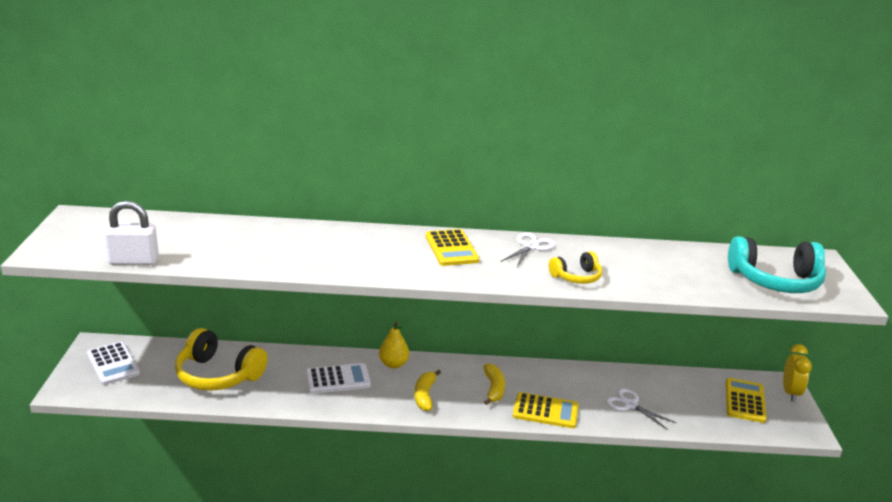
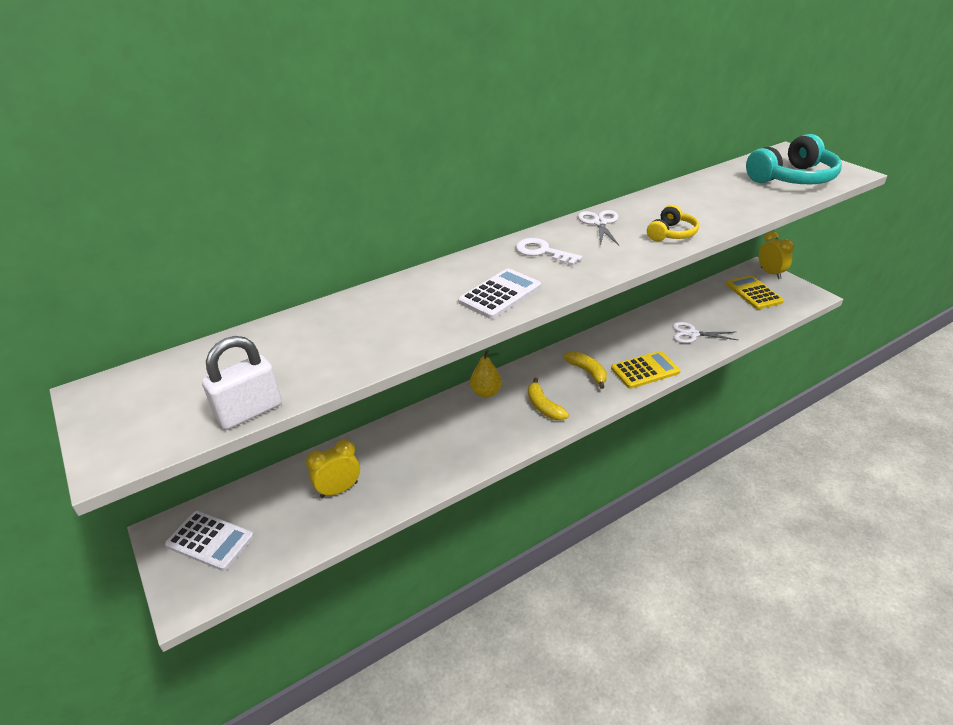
camera: 30 degrees left, 10 degrees up
yellow headphones [175,328,268,391] -> yellow clock [306,439,360,498]
white calculator [306,363,371,394] -> white calculator moved to [458,268,541,319]
yellow calculator [426,229,479,266] -> white key [516,238,582,266]

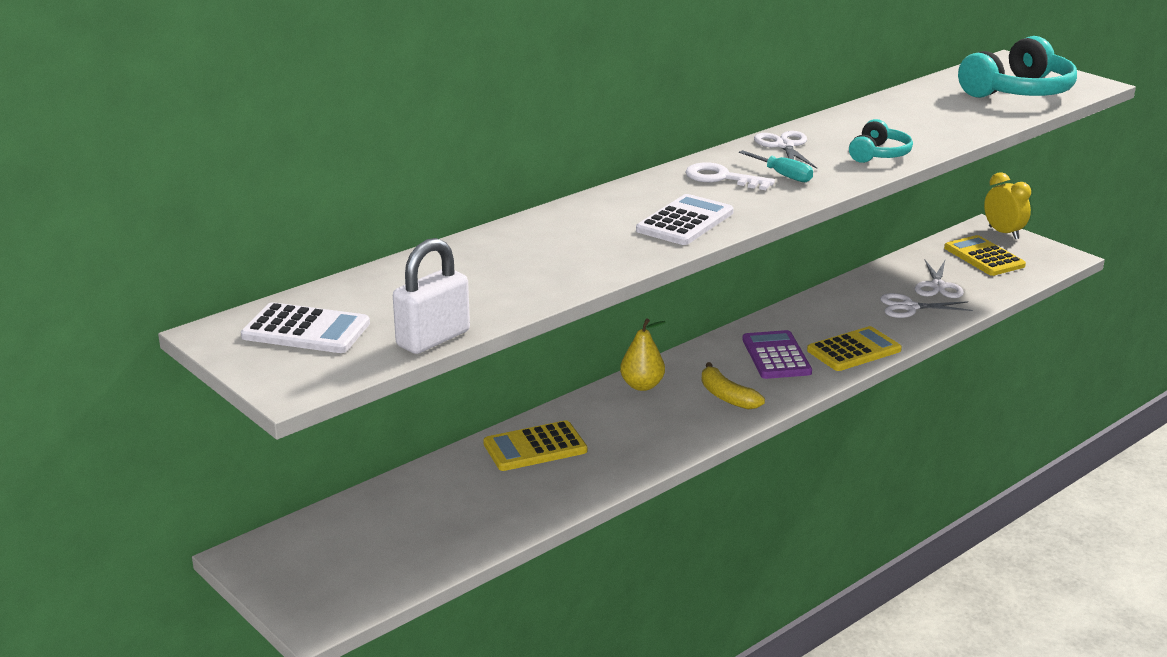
camera: 10 degrees left, 10 degrees down
white calculator [165,511,254,571] -> white calculator moved to [241,302,370,353]
yellow clock [306,439,360,498] -> none
yellow banana [563,351,607,389] -> purple calculator [742,330,812,379]
yellow headphones [647,205,699,241] -> turquoise headphones [849,119,913,163]
none -> yellow calculator [483,420,587,471]
none -> turquoise screwdriver [739,150,813,182]
none -> white scissors [915,260,964,298]

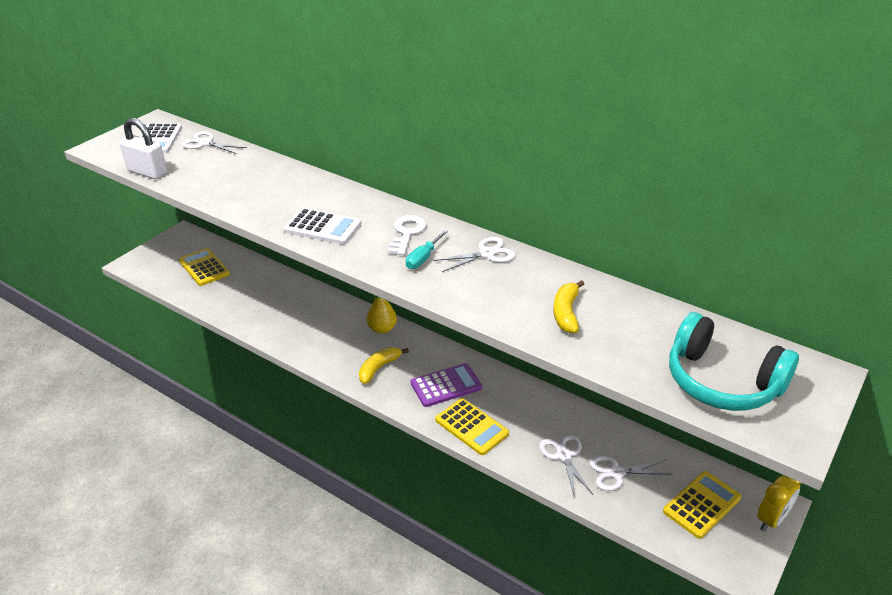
camera: 75 degrees right, 10 degrees up
yellow calculator [483,420,587,471] -> yellow calculator moved to [179,248,230,286]
turquoise headphones [849,119,913,163] -> none
none -> white scissors [181,131,247,154]
none -> yellow banana [553,280,584,333]

